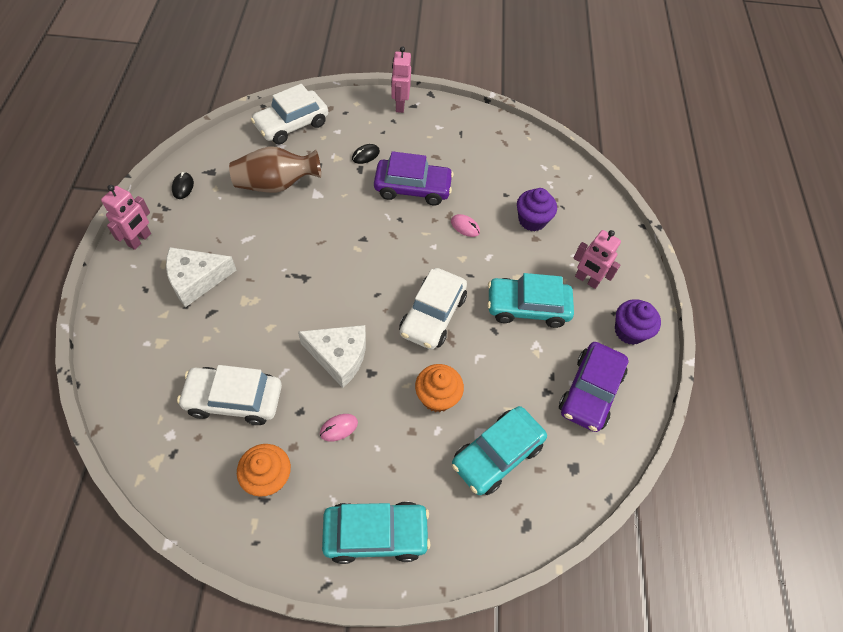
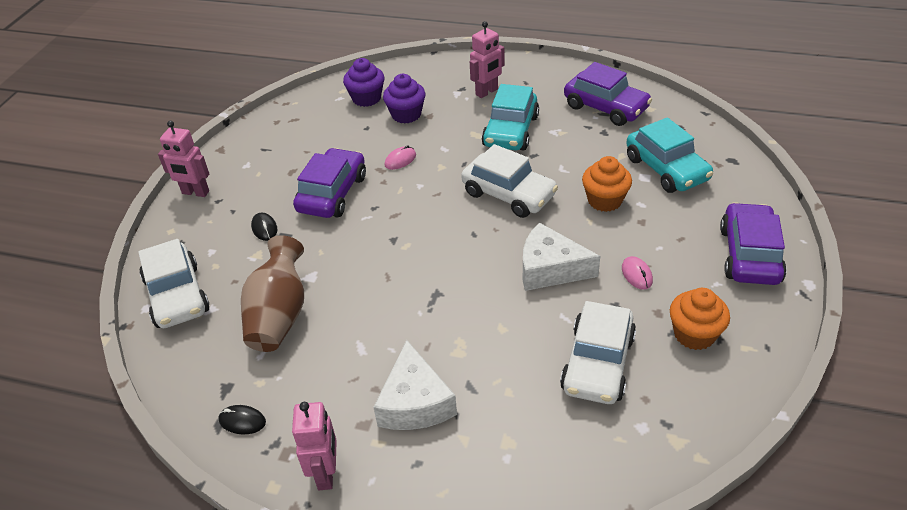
camera: 70 degrees left, 15 degrees down
pink robot [101,185,151,250] -> pink robot turned 45 degrees clockwise [292,402,337,490]
white cheese [298,325,366,388] -> white cheese turned 105 degrees counterclockwise [523,223,600,291]
turquoise car [322,501,430,564] -> purple car [720,202,787,285]
purple cupcake [615,299,661,345] -> purple cupcake moved to [343,58,384,107]

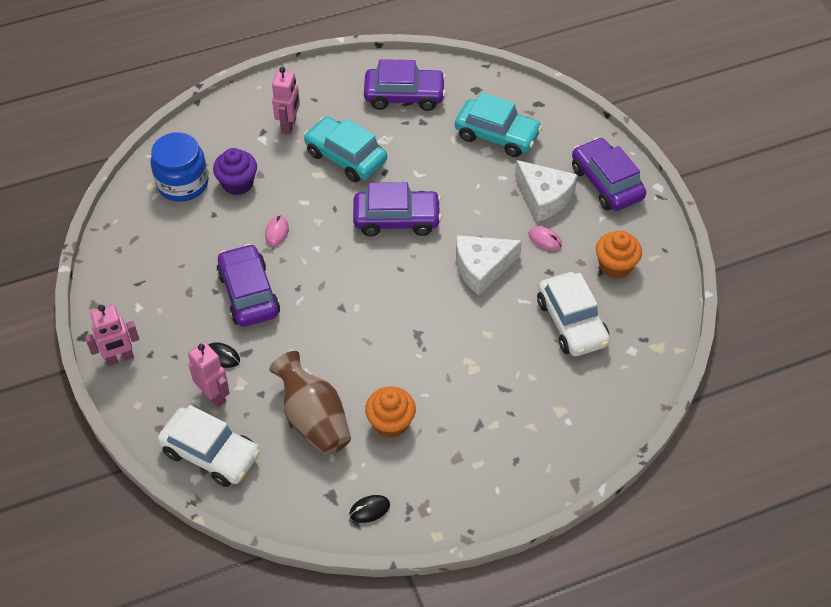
camera: 40 degrees left, 10 degrees up
pink robot [292,402,337,490] -> pink robot moved to [188,342,230,407]
purple cupcake [343,58,384,107] -> blue jar [150,132,209,202]
white cheese [373,340,457,430] -> white cheese moved to [515,160,577,222]
white car [461,144,558,218] -> purple car [353,182,442,236]
turquoise car [482,84,539,150] -> turquoise car turned 150 degrees clockwise [304,116,387,182]
orange cupcake [582,156,632,212] -> orange cupcake moved to [365,387,416,438]

